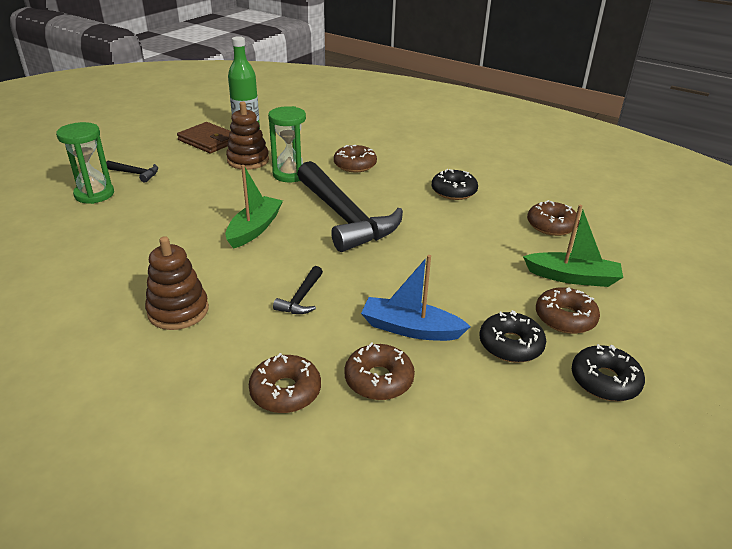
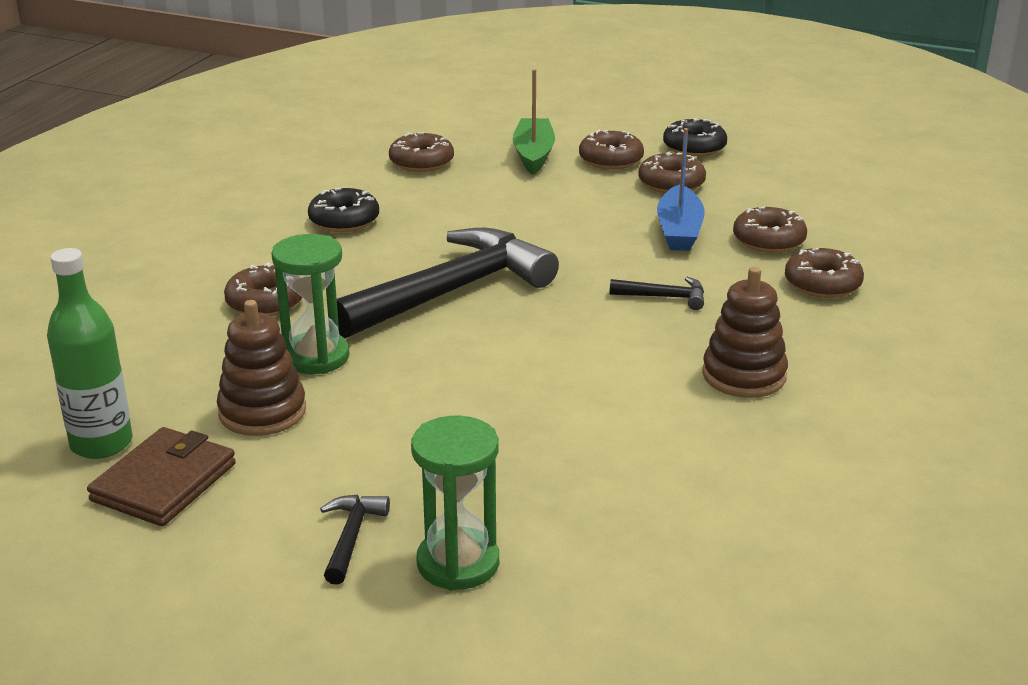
camera: 100 degrees left, 5 degrees down
green boat [225,165,283,249] -> none
black donut [480,310,546,363] -> brown donut [638,152,706,193]

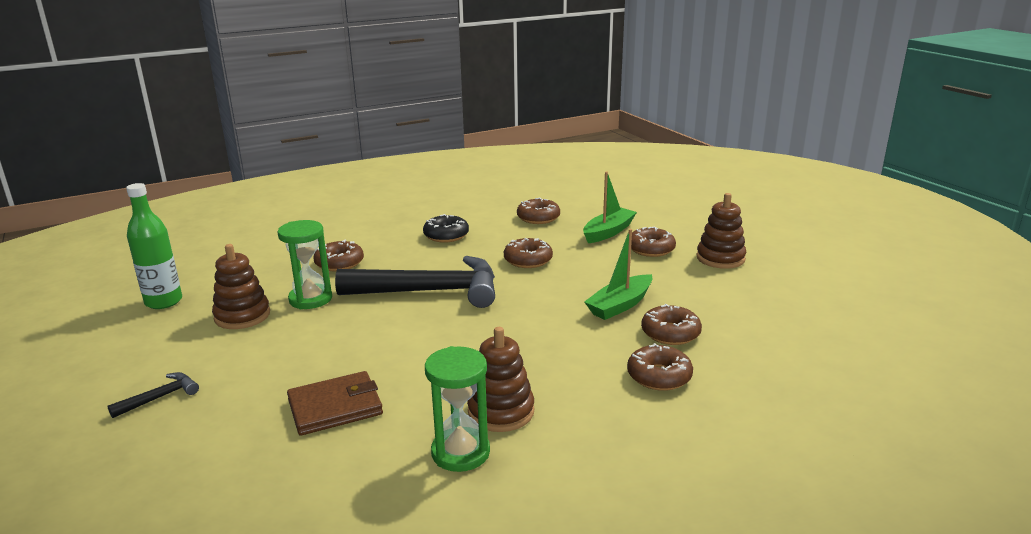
camera: 40 degrees right, 5 degrees down
brown wallet [87,427,236,526] -> brown wallet moved to [287,371,383,436]
green hourglass [411,416,499,591] -> green hourglass moved to [425,346,490,472]
black hammer [610,277,704,310] -> none
brown donut [638,152,706,193] -> brown donut moved to [504,238,553,268]
blue boat [657,128,705,251] -> green boat [584,229,653,320]
black donut [663,118,727,157] -> brown stacking toy [697,193,746,269]

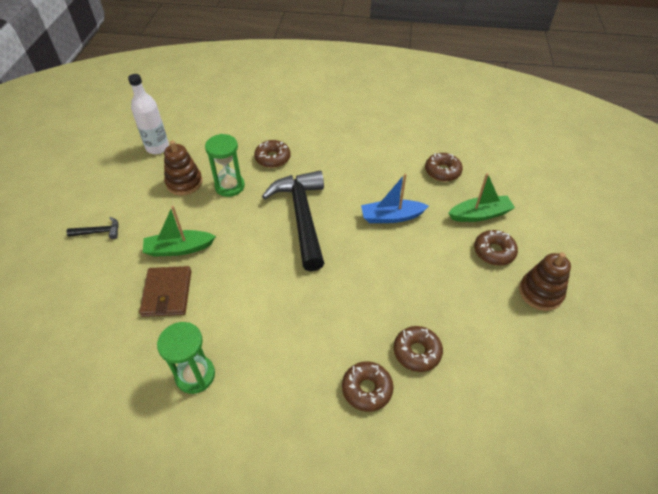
camera: 35 degrees right, 25 degrees up
green bottle [126,183,182,309] -> white bottle [128,74,169,154]
brown wallet [287,371,383,436] -> brown wallet turned 75 degrees clockwise [139,266,191,317]
black hammer [335,256,495,308] -> black hammer turned 135 degrees counterclockwise [262,171,324,271]
black donut [423,214,469,243] -> none
brown stacking toy [467,327,534,432] -> none
brown donut [504,238,553,268] -> blue boat [361,174,429,223]
green boat [584,229,653,320] -> green boat moved to [143,206,216,257]

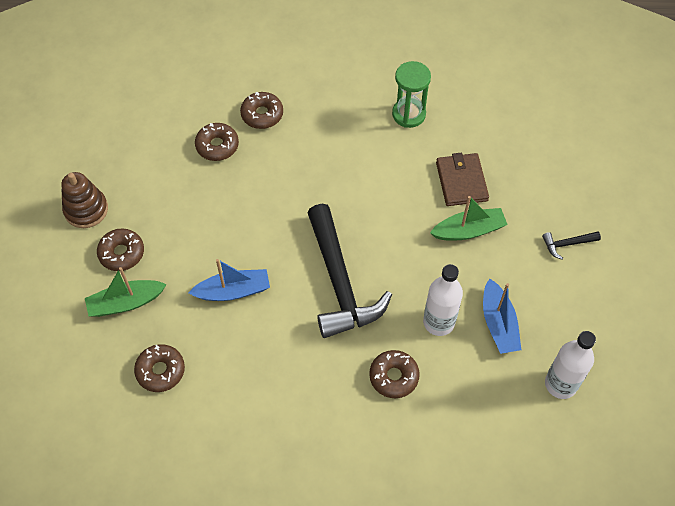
camera: 175 degrees right, 10 degrees up
brown stacking toy [164,140,203,195] -> blue boat [483,278,521,354]
green hourglass [205,134,245,197] -> white bottle [423,264,463,336]

